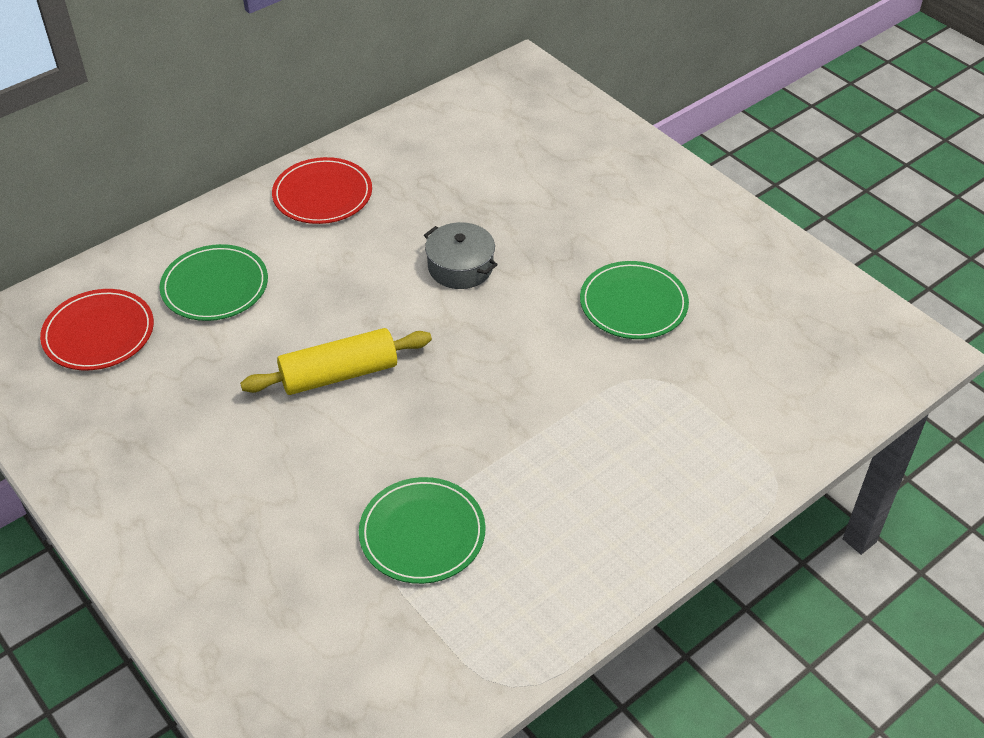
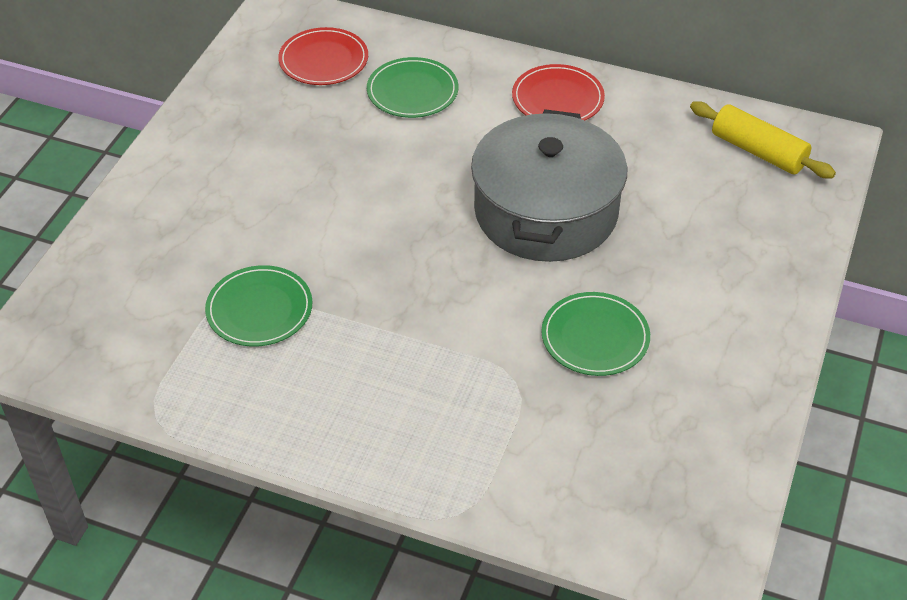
camera: 60 degrees right, 0 degrees up
yellow rolling pin [240,328,432,395] -> yellow rolling pin moved to [690,101,836,178]
grey pot [424,222,498,289] -> grey pot [471,109,627,262], size x2.31

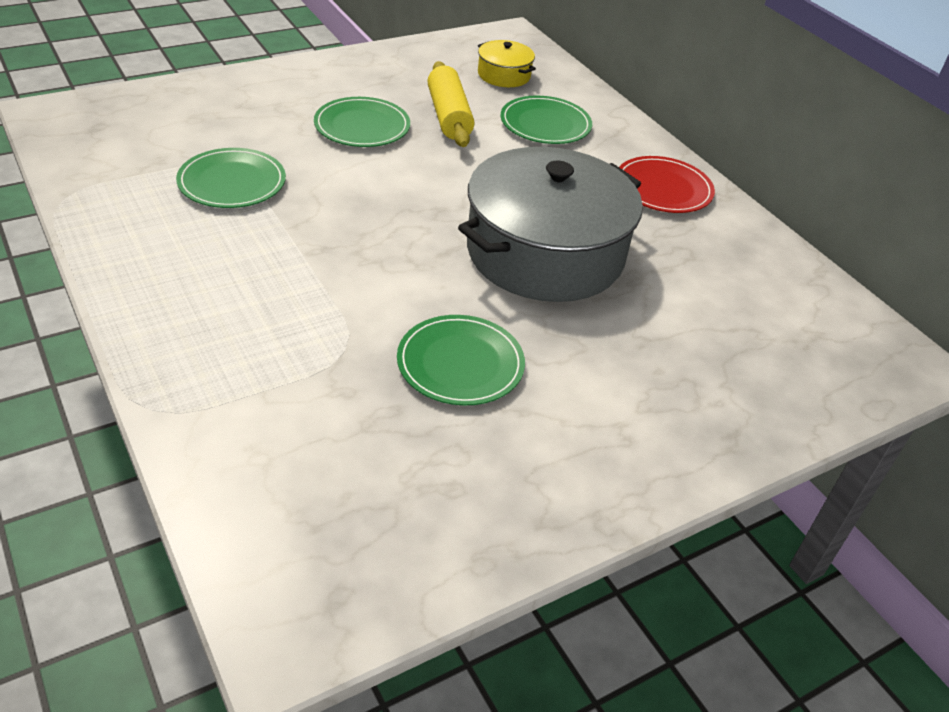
camera: 35 degrees right, 5 degrees down
red plate [278,27,368,85] -> yellow pot [478,40,536,87]
yellow rolling pin [690,101,836,178] -> yellow rolling pin moved to [427,61,474,147]
none -> green plate [314,97,410,147]

